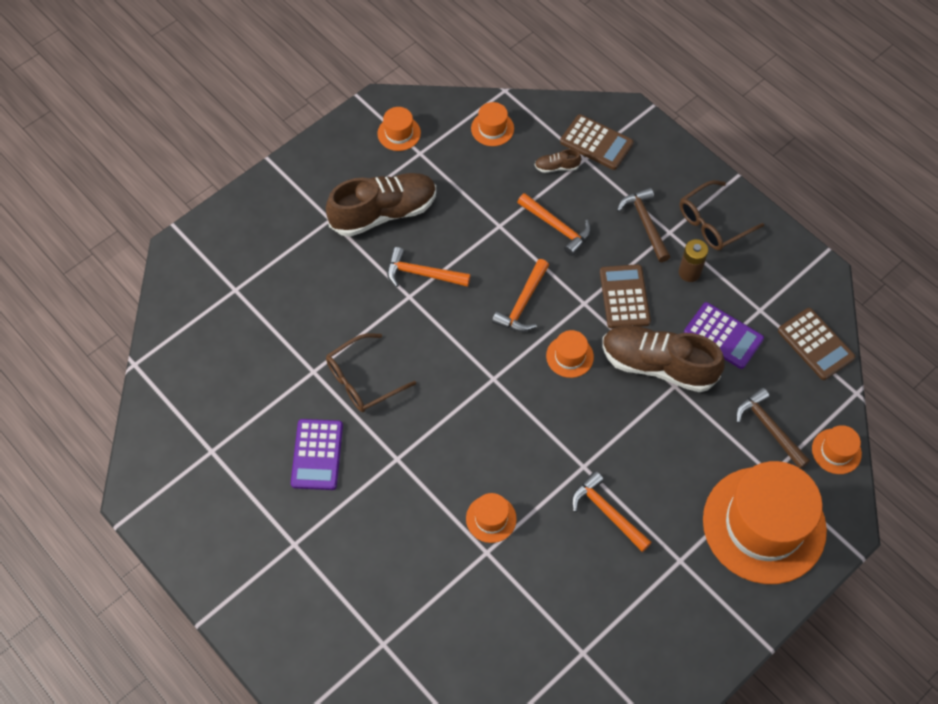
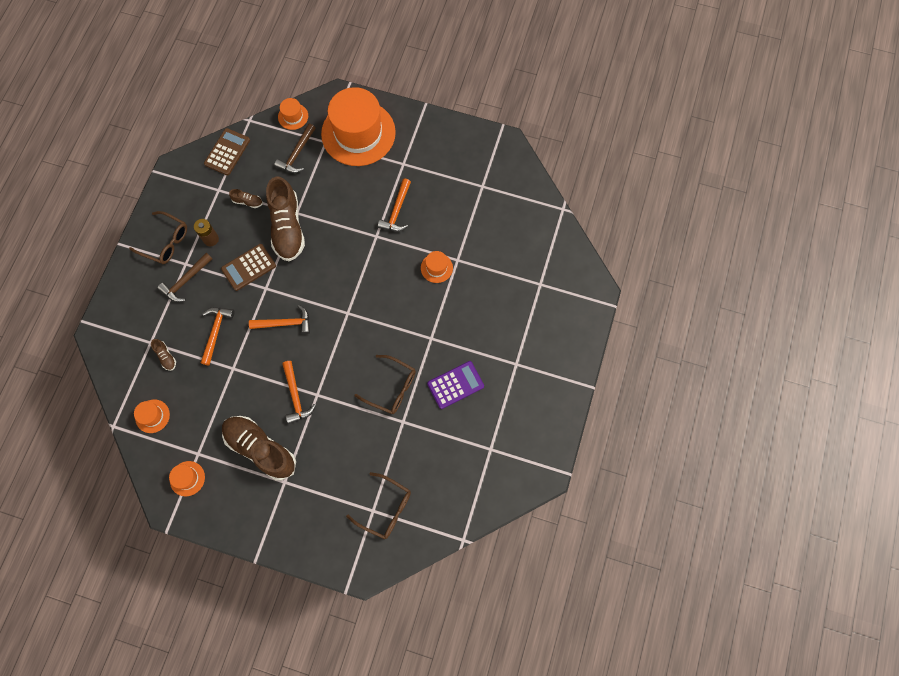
camera: 120 degrees left, 10 degrees up
orange hat [546,330,594,378] -> none
brown calculator [560,114,634,170] -> none
purple calculator [684,302,764,369] -> brown shoe [229,189,263,208]
none -> brown glasses [346,472,411,539]

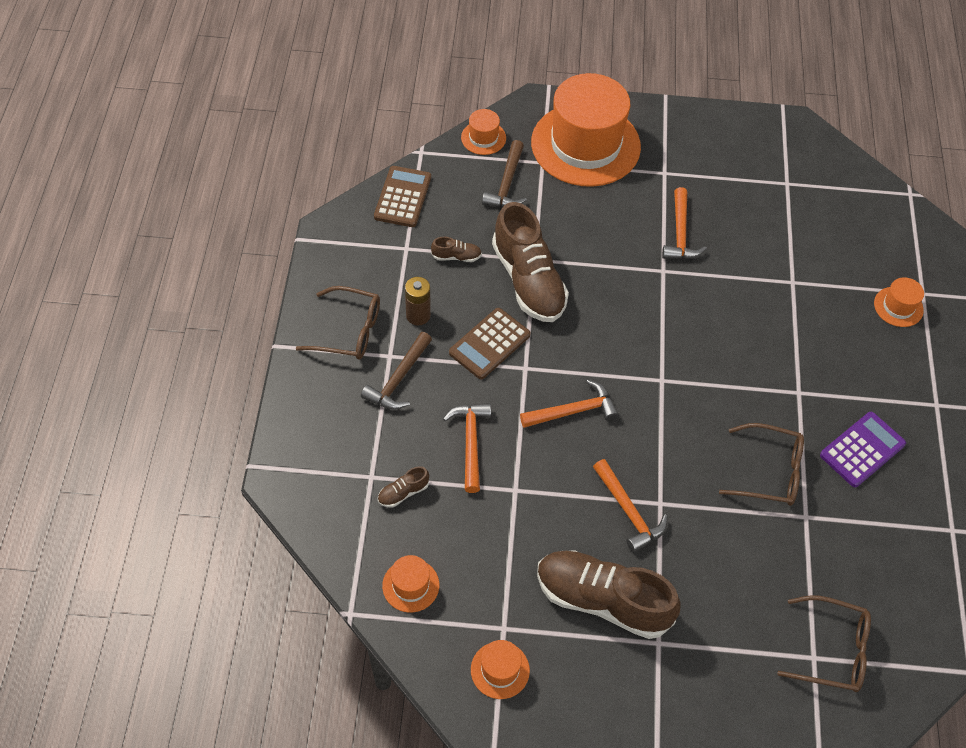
camera: 15 degrees left, 15 degrees down
brown shoe [151,339,176,371] -> brown shoe turned 105 degrees clockwise [378,466,429,507]
orange hat [421,251,453,283] -> orange hat moved to [874,277,924,327]

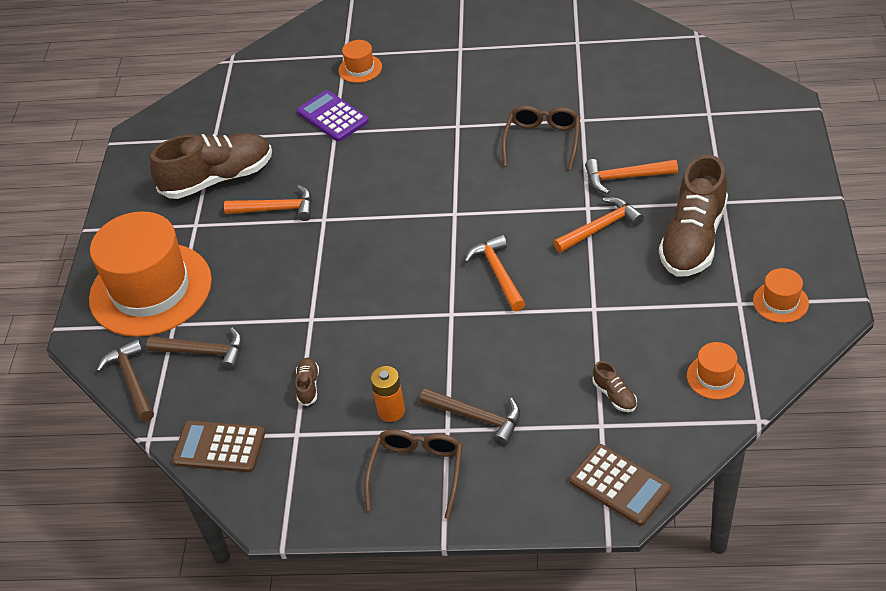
camera: 85 degrees left, 10 degrees down
brown battery [405,277,431,325] -> orange battery [371,366,405,422]
orange hammer [443,403,491,493] -> orange hammer moved to [585,159,678,194]
brown calculator [449,308,531,379] -> brown calculator moved to [569,444,671,526]
orange hat [461,109,506,155] -> brown hammer [96,339,154,422]
brown shoe [492,202,569,322] -> brown shoe moved to [150,133,272,199]
brown glasses [777,595,871,692] -> none
purple calculator [820,412,906,487] -> purple calculator moved to [297,90,369,142]

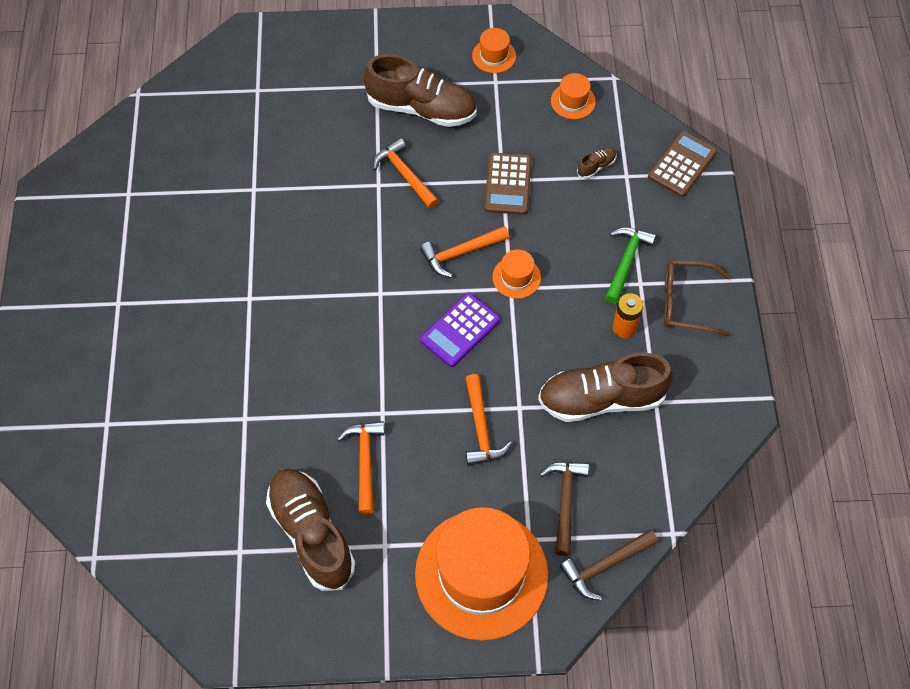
camera: 100 degrees left, 15 degrees up
brown calculator [172,421,265,473] -> brown calculator moved to [484,153,532,215]
brown shoe [295,358,319,406] -> brown shoe [538,353,673,422], size x2.44
purple calculator [297,90,369,142] -> purple calculator moved to [420,293,500,367]
orange hat [338,40,382,83] -> orange hat moved to [492,249,541,299]
brown hammer [420,388,520,446] -> green hammer [605,227,656,304]
brown glasses [502,106,580,170] -> none
orange hammer [585,159,678,194] -> orange hammer moved to [465,374,512,466]

